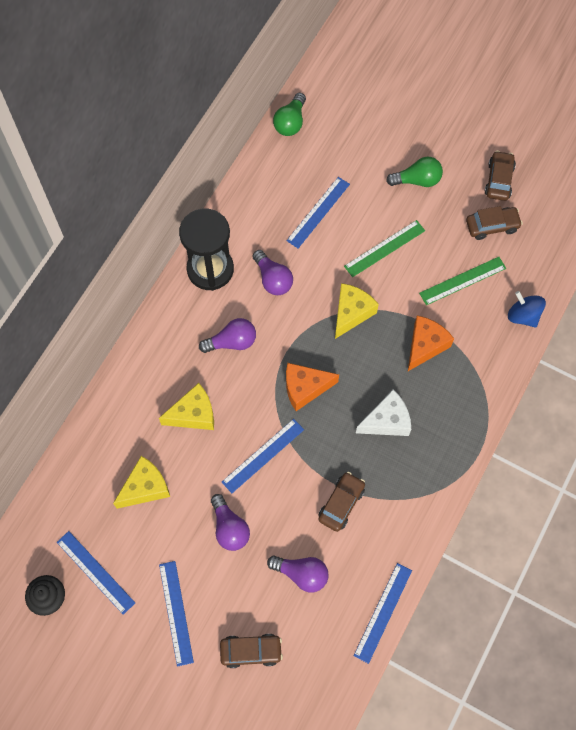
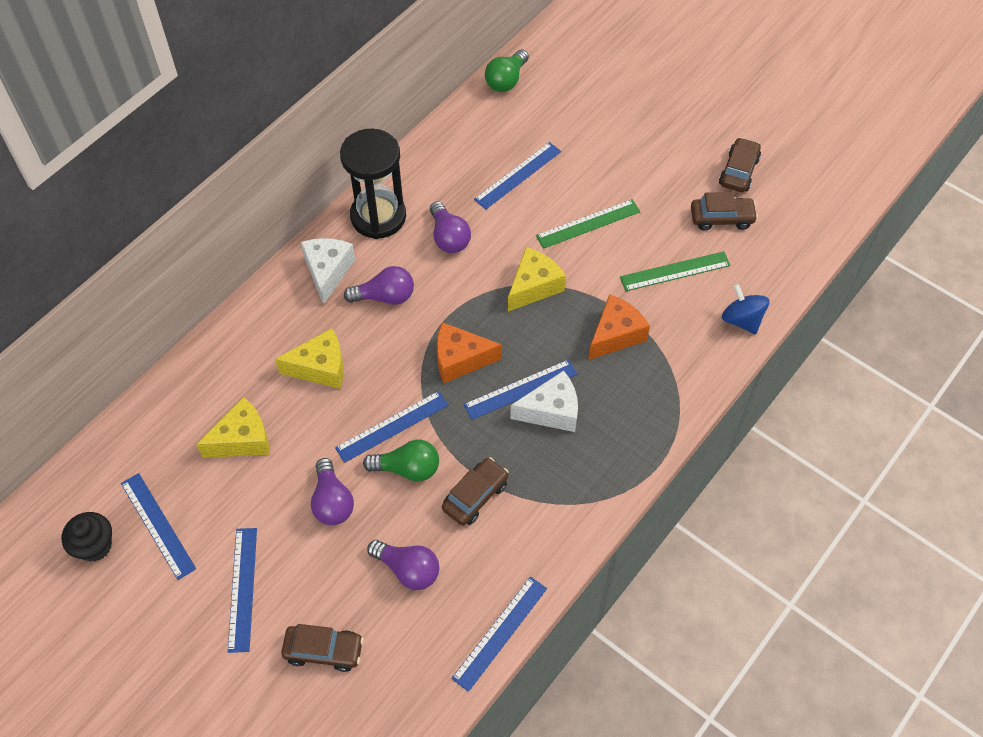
camera: 10 degrees right, 10 degrees down
green light bulb [386,156,443,187] -> green light bulb moved to [363,440,439,482]
none -> white cheese [301,238,355,305]
none -> blue ruler [463,359,577,420]

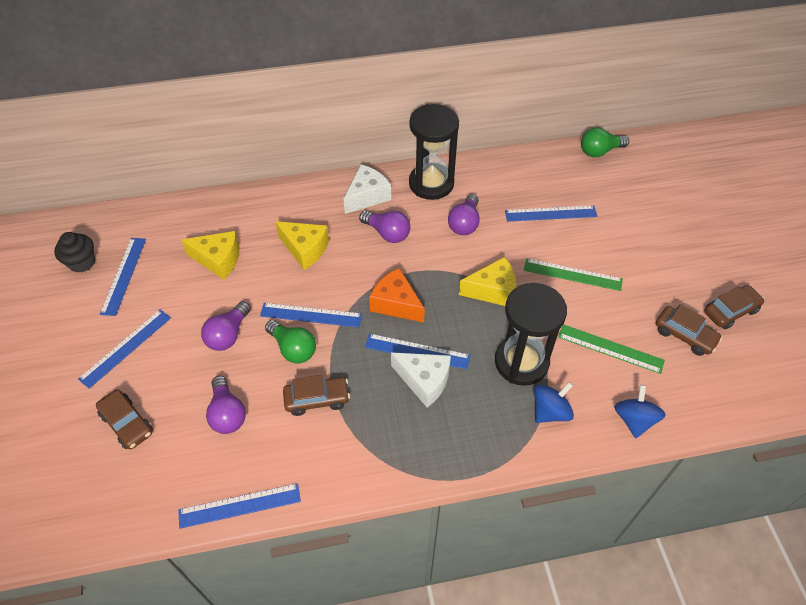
camera: 40 degrees right, 5 degrees down
orange cheese [588,294,650,360] -> black hourglass [495,283,567,386]
none -> blue spinning top [534,382,574,423]

